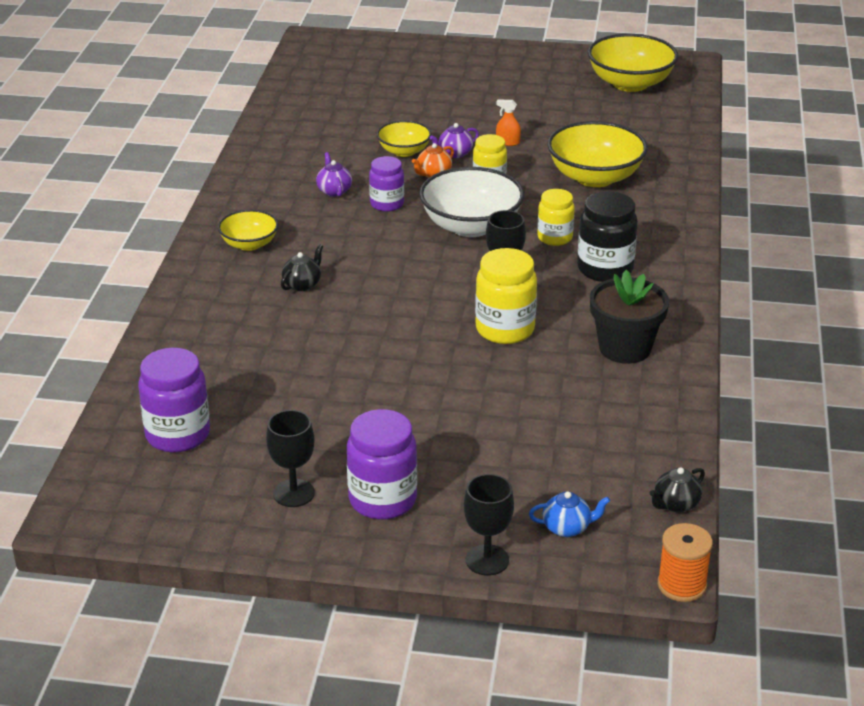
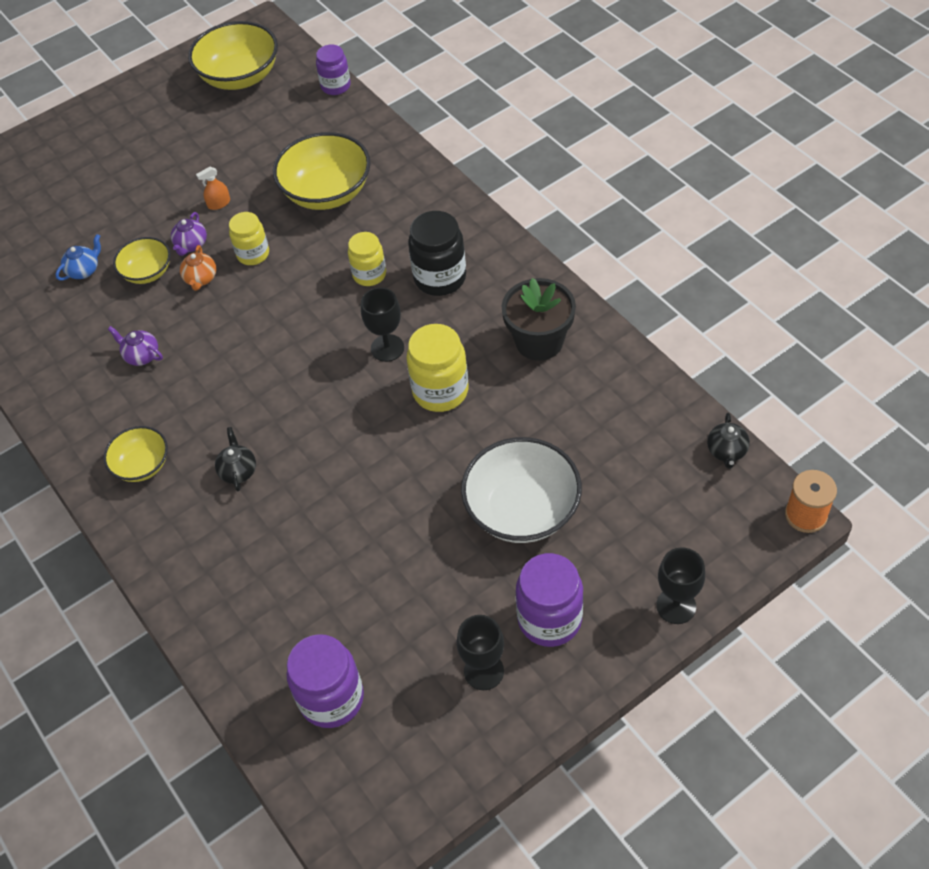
camera: 40 degrees left, 20 degrees up
purple jar [369,156,404,212] -> purple jar moved to [316,44,351,95]
white bowl [419,167,524,237] -> white bowl moved to [461,437,582,543]
blue teapot [529,492,610,537] -> blue teapot moved to [55,234,101,281]

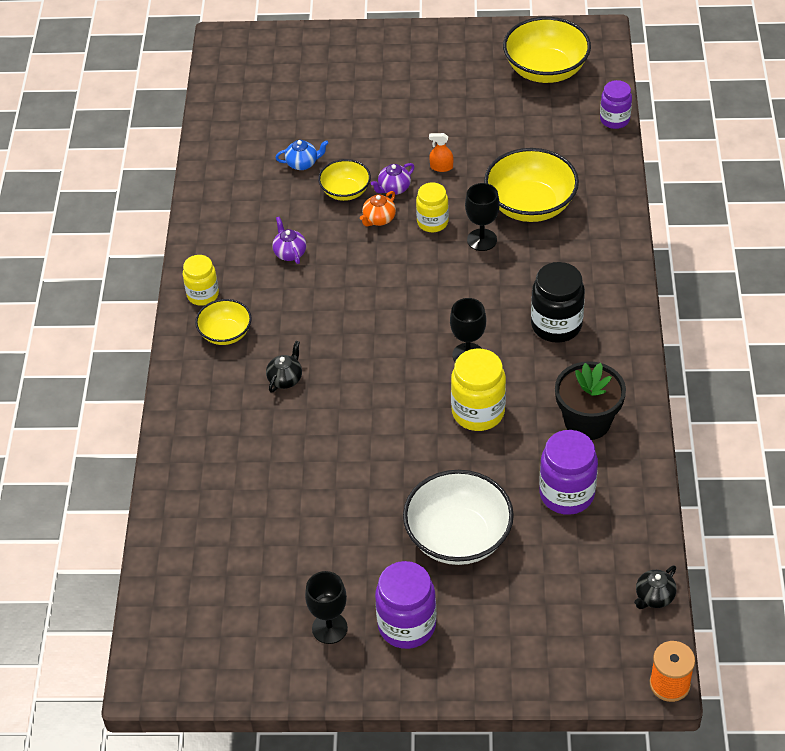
camera: 35 degrees right, 5 degrees down
purple jar [287,634,364,728] -> purple jar moved to [539,430,598,515]
yellow jar [348,232,386,286] -> yellow jar moved to [183,255,219,306]
black goblet [656,547,705,624] -> black goblet moved to [465,183,500,251]

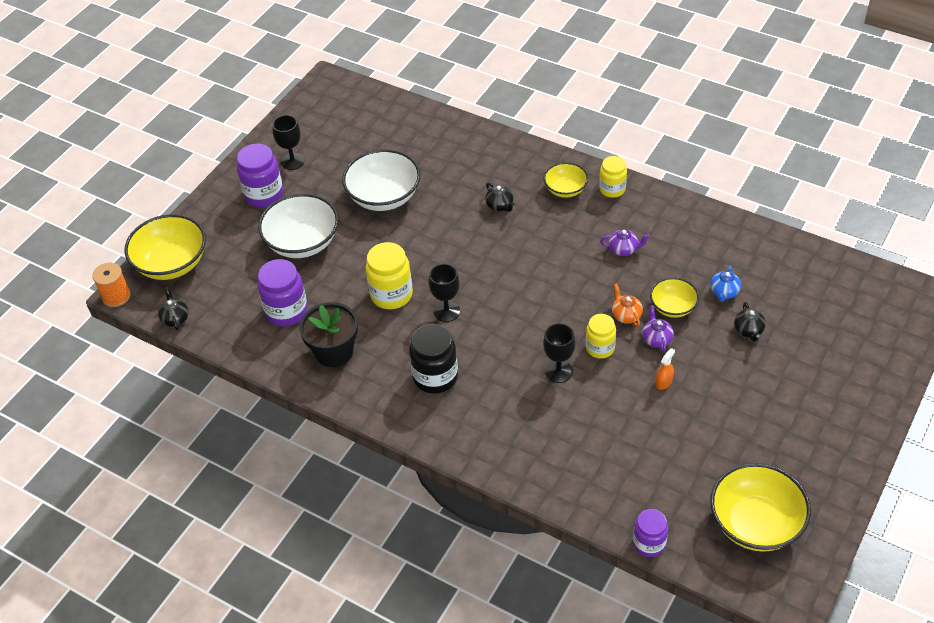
camera: 120 degrees right, 0 degrees up
yellow bowl [484,148,579,222] -> yellow bowl moved to [124,214,206,280]
none -> white bowl [342,149,420,211]
none -> black teapot [734,302,766,342]

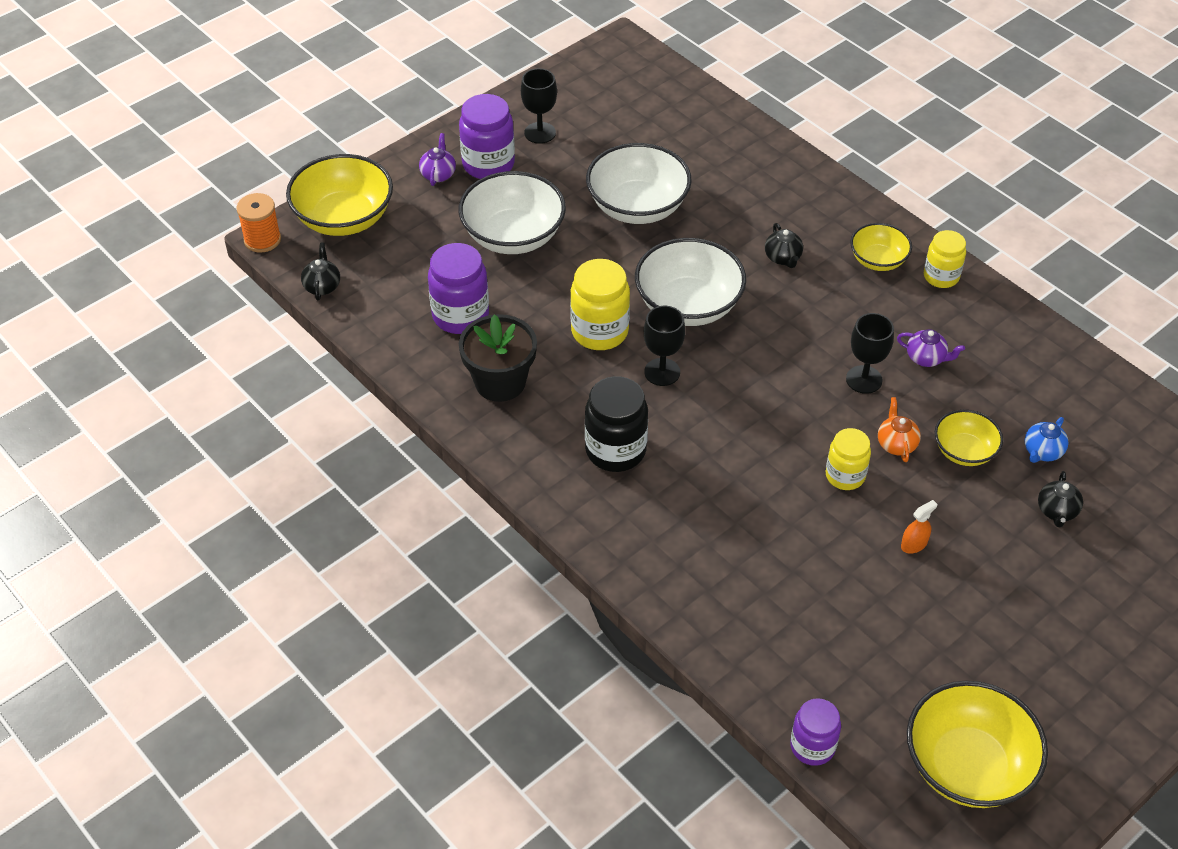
camera: 15 degrees right, 0 degrees up
black goblet [543,323,575,383] -> black goblet moved to [846,313,894,394]
purple teapot [642,305,674,352] -> purple teapot moved to [419,133,456,186]
none -> white bowl [635,238,746,326]

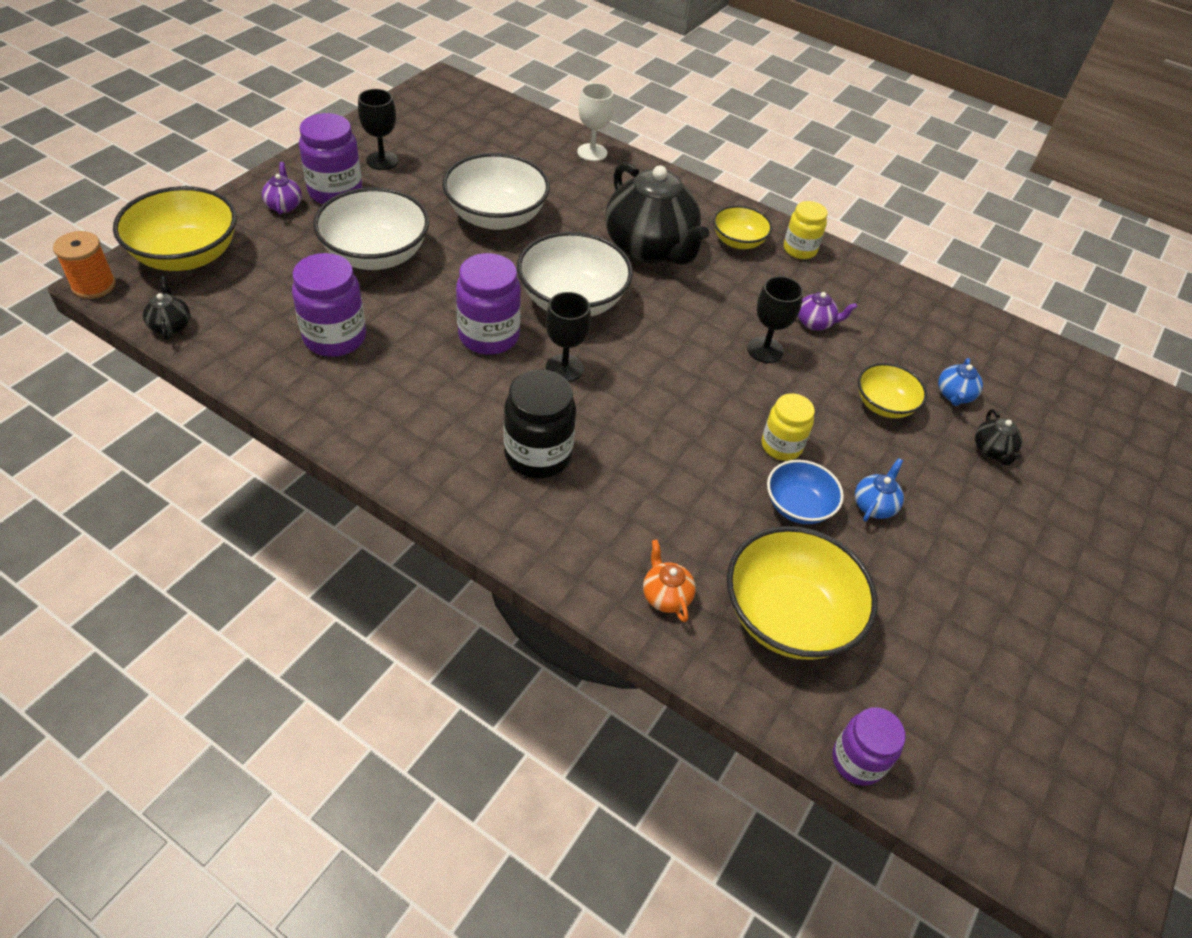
camera: 20 degrees left, 0 degrees up
black flower pot [459,314,537,402] -> none
yellow jar [570,259,630,350] -> purple jar [456,253,521,355]
black teapot [765,223,803,268] -> black teapot [605,163,709,265], size x2.48
orange teapot [878,397,921,462] -> orange teapot moved to [643,540,696,622]
orange spray bottle [901,500,937,553] -> blue teapot [855,458,904,522]
yellow bowl [907,681,1048,808] -> yellow bowl moved to [727,526,878,660]
none -> white goblet [577,83,614,161]
none -> blue bowl [767,460,844,524]

